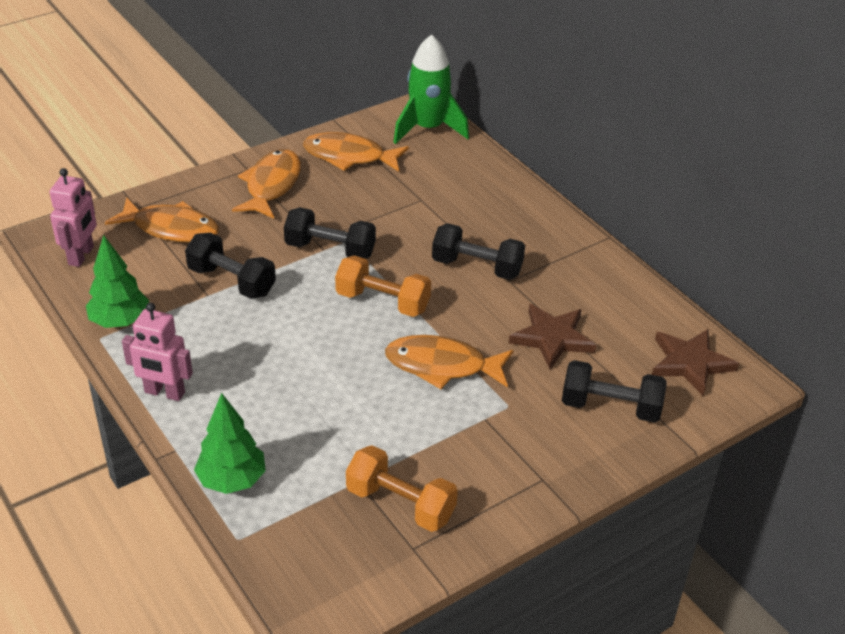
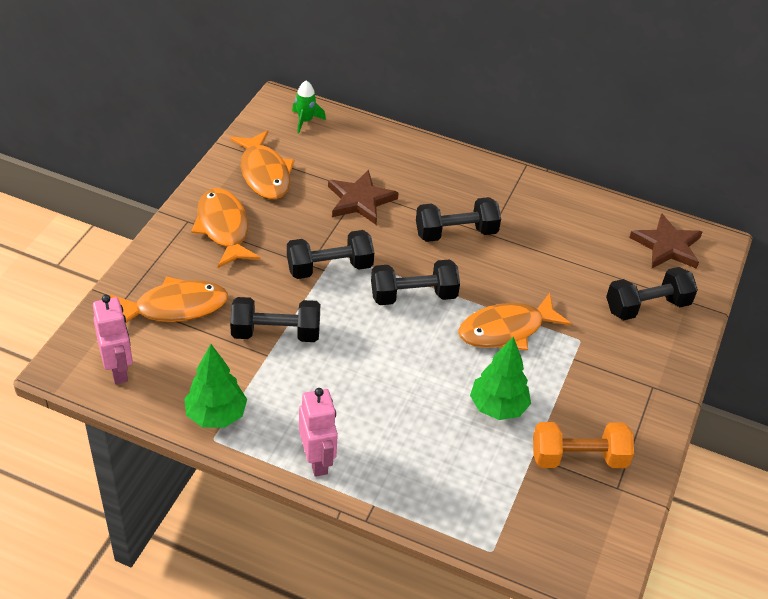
camera: 35 degrees left, 5 degrees up
pink robot [122,303,193,401] -> pink robot turned 90 degrees counterclockwise [299,388,338,477]
green tree [194,393,266,494] -> green tree moved to [470,337,531,420]
orange fish [303,132,409,172] -> orange fish turned 90 degrees counterclockwise [230,130,294,199]
orange dumbbell [335,256,431,317] -> black dumbbell [371,259,460,305]
green rocket [393,35,469,144] -> green rocket [292,81,326,134], size x0.50
brown star [509,304,596,369] -> brown star moved to [328,170,399,225]

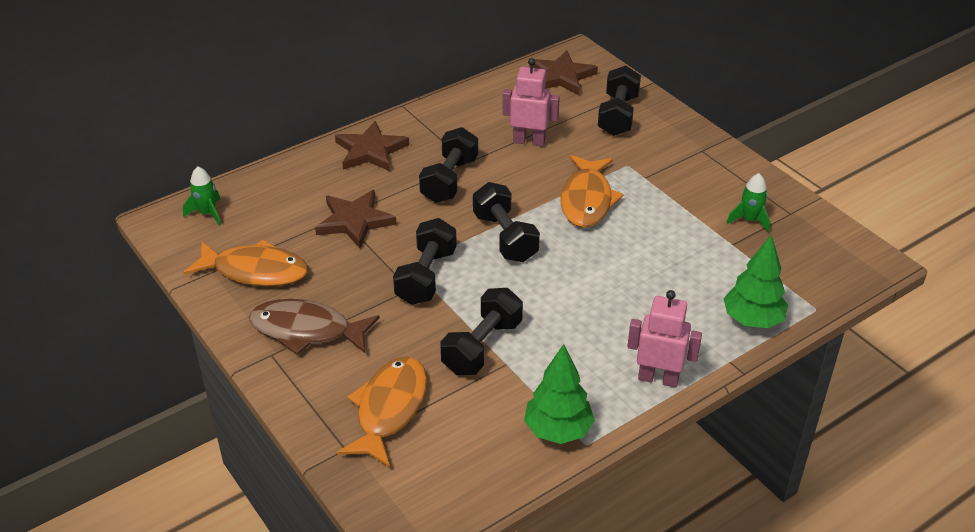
camera: 55 degrees left, 5 degrees down
pink robot [93,295,133,384] -> pink robot moved to [502,58,560,147]
orange fish [191,188,260,268] -> brown fish [249,299,380,355]
black dumbbell [371,259,460,305] -> black dumbbell turned 45 degrees counterclockwise [473,182,540,262]
green tree [470,337,531,420] -> green tree moved to [723,235,788,328]
orange dumbbell [533,422,634,468] -> green rocket [726,173,770,233]
none -> brown star [335,121,409,171]

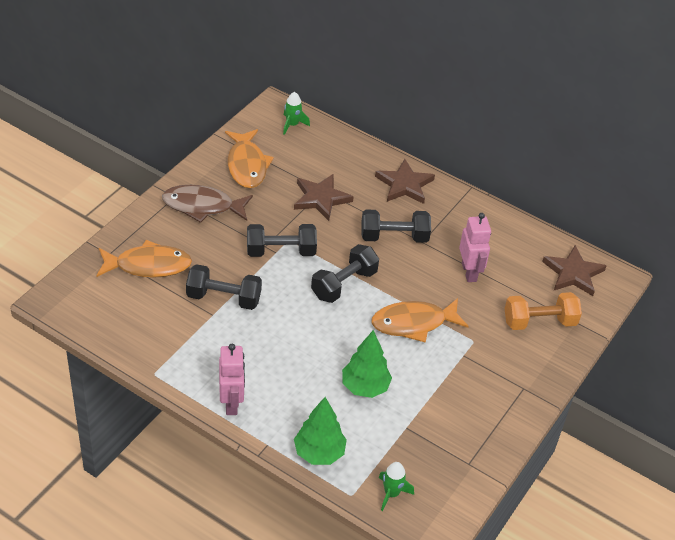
camera: 65 degrees right, 5 degrees up
brown fish [249,299,380,355] -> brown fish turned 75 degrees counterclockwise [162,185,253,223]
green tree [524,344,595,444] -> green tree moved to [342,330,392,398]
black dumbbell [598,65,641,136] -> orange dumbbell [505,292,582,330]
green rocket [726,173,770,233] -> green rocket moved to [379,462,414,511]

